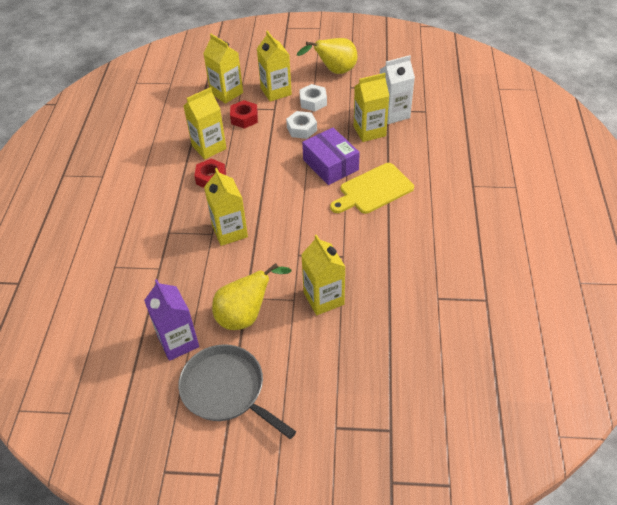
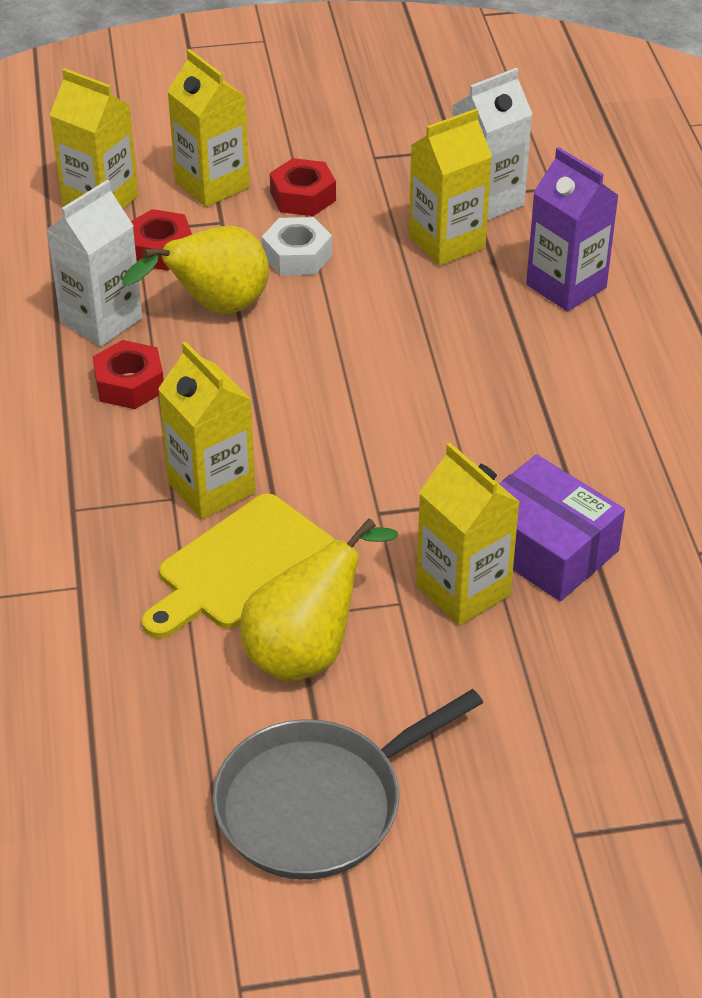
camera: 15 degrees left, 5 degrees down
purple carton [144,279,199,361] -> purple carton moved to [526,147,619,312]
grey pan [178,344,296,439] -> grey pan turned 60 degrees counterclockwise [212,689,483,880]
yellow carton [184,87,227,159] -> white carton [46,180,142,347]
yellow pear [297,38,358,74] -> yellow pear moved to [122,225,269,314]
white nut [299,84,327,111] -> red nut [270,158,336,216]
purple box [302,128,360,185] -> purple box moved to [500,454,625,601]
yellow cutting board [330,163,414,214] -> yellow cutting board moved to [142,493,335,639]

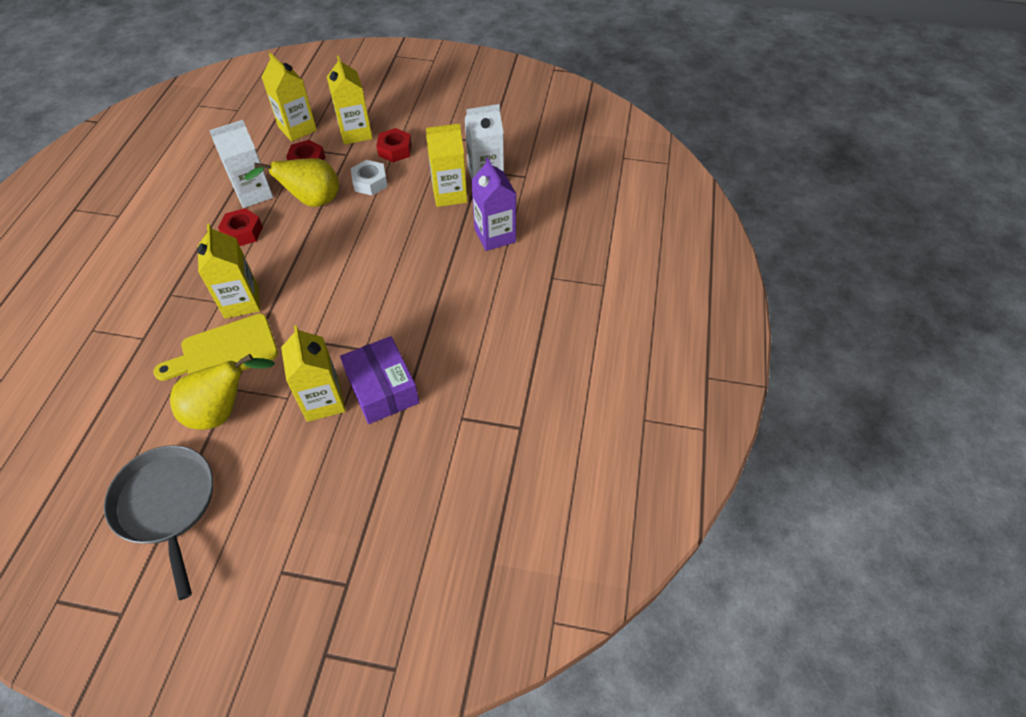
camera: 20 degrees right, 10 degrees up
grey pan [212,689,483,880] -> grey pan turned 75 degrees clockwise [104,445,213,600]

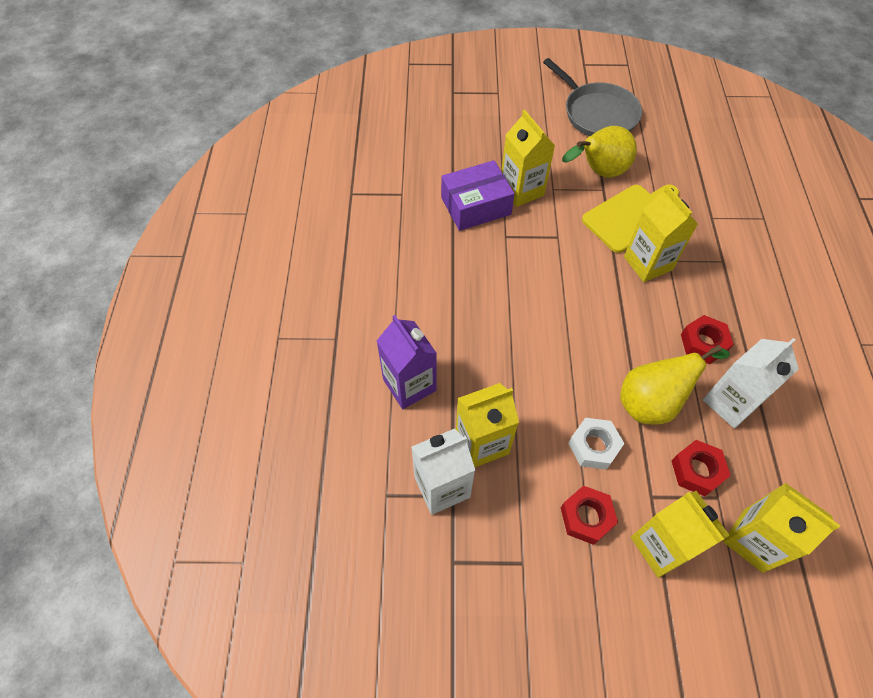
camera: 170 degrees right, 5 degrees up
purple box [340,336,420,424] -> purple box turned 75 degrees counterclockwise [441,160,515,231]

